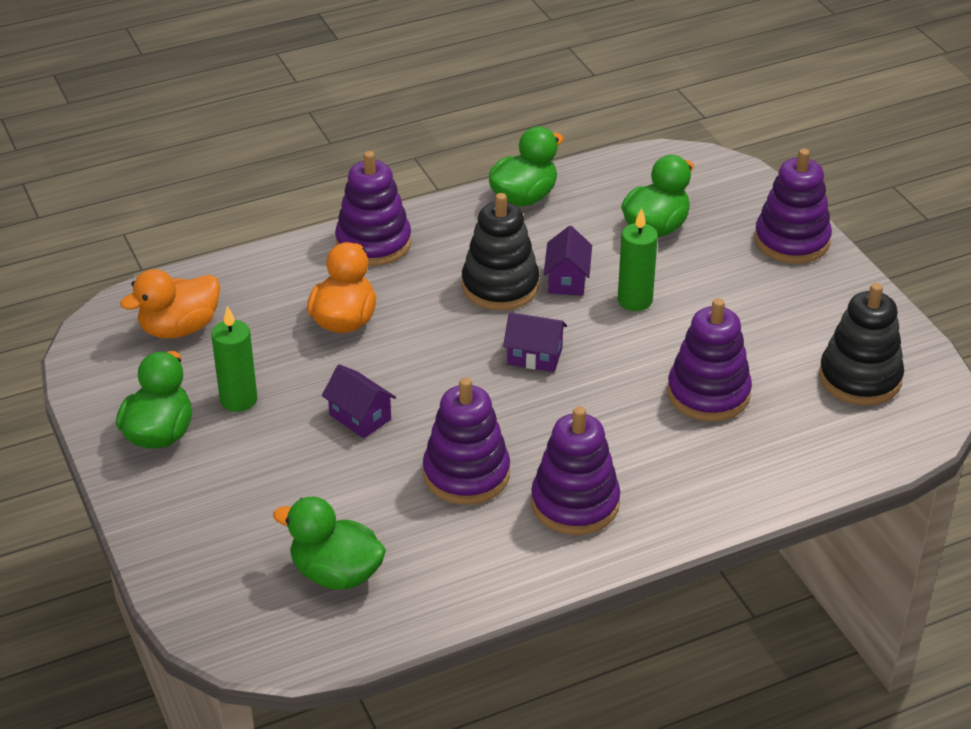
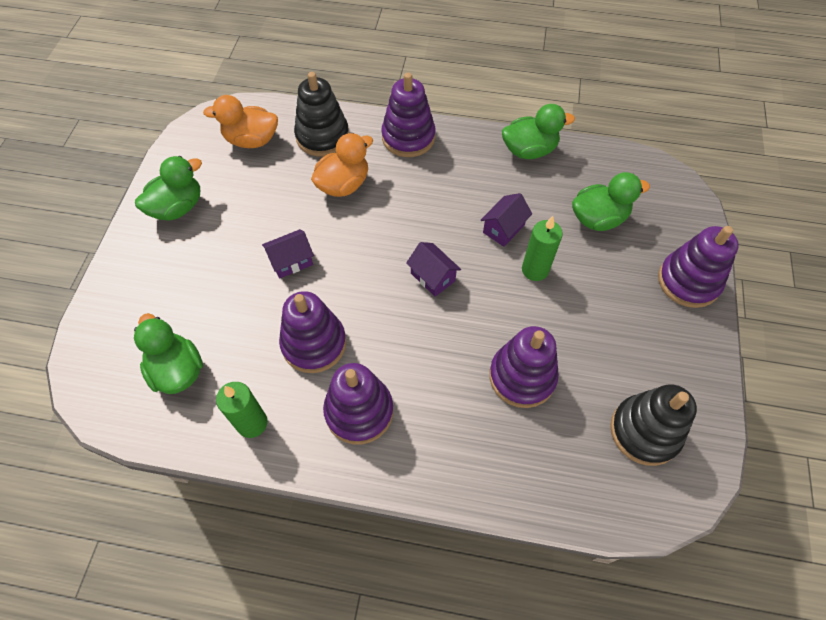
camera: 35 degrees right, 20 degrees up
green candle [211,306,257,412] -> green candle moved to [216,382,268,438]
purple house [322,364,396,438] -> purple house turned 75 degrees clockwise [262,229,314,279]
black stacking toy [462,193,539,310] -> black stacking toy moved to [294,72,349,156]

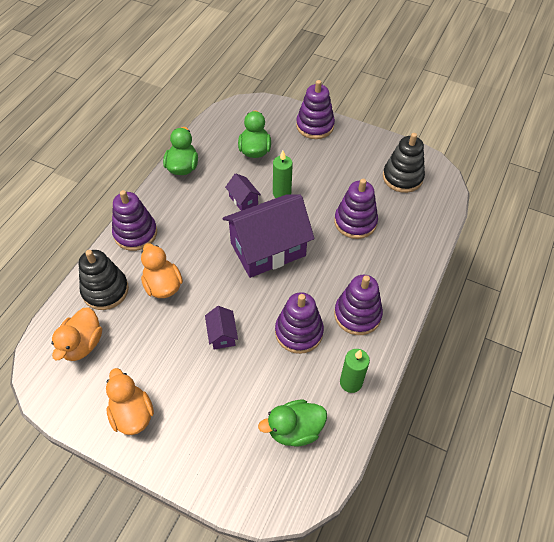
camera: 75 degrees left, 5 degrees down
green duck [135,156,202,221] -> orange duck [106,368,154,435]
purple house [406,242,461,297] -> purple house [223,194,315,278], size x2.34

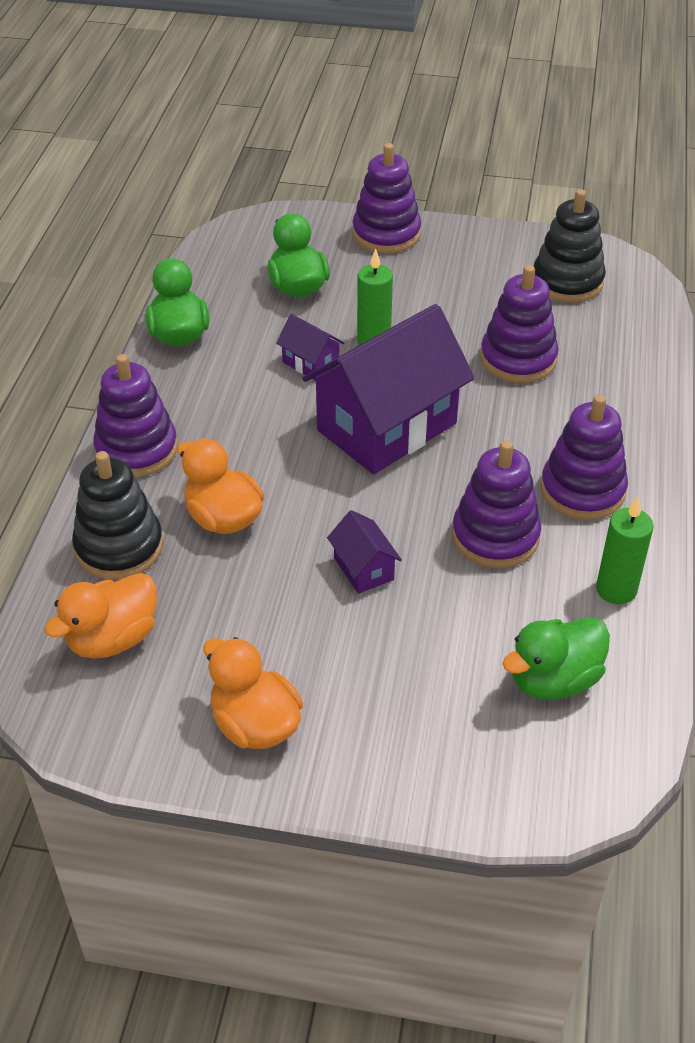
camera: 15 degrees left, 10 degrees down
orange duck [51,307,102,361] -> orange duck turned 45 degrees clockwise [44,573,157,658]

